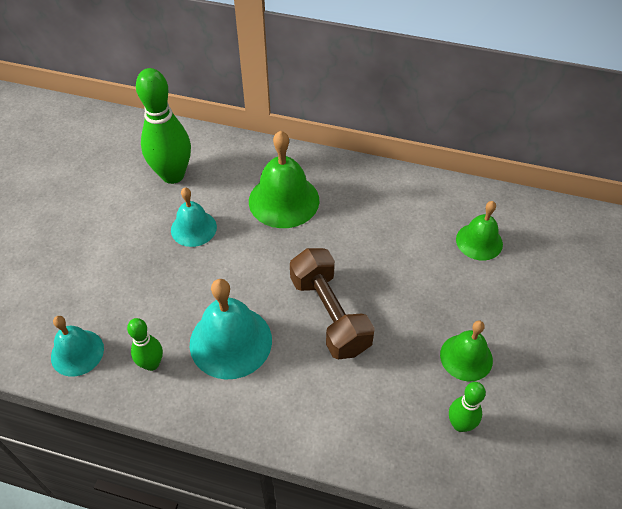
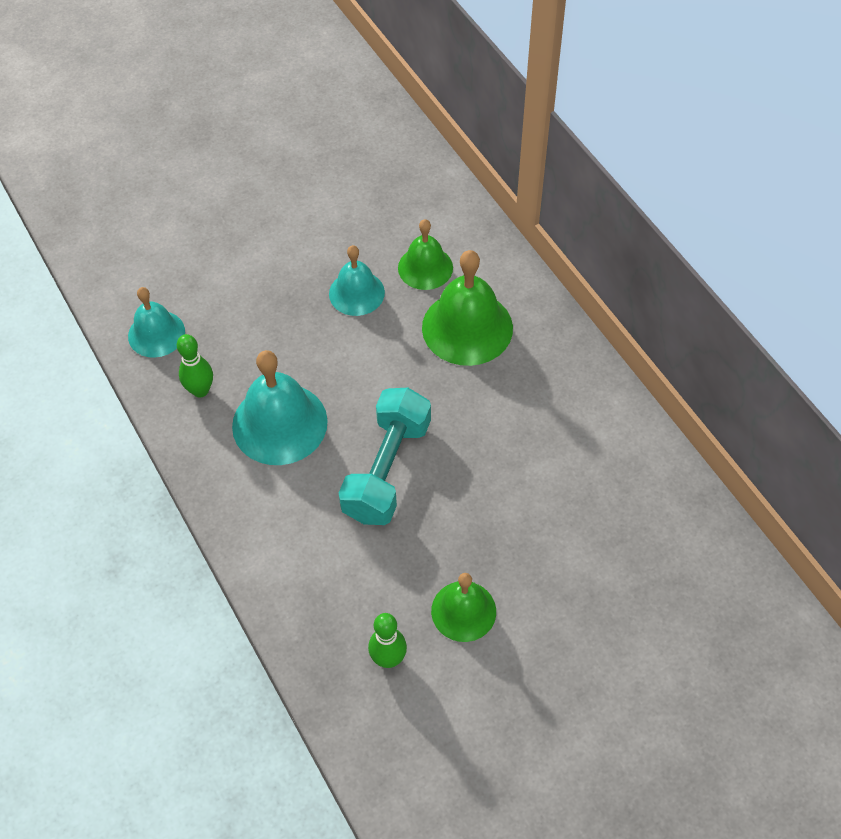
camera: 45 degrees right, 5 degrees up
green bowling pin [136,68,191,184] -> none
brown dumbbell [290,248,375,359] -> turquoise dumbbell [339,388,431,525]
green bell [456,201,503,260] -> green bell moved to [398,219,453,290]

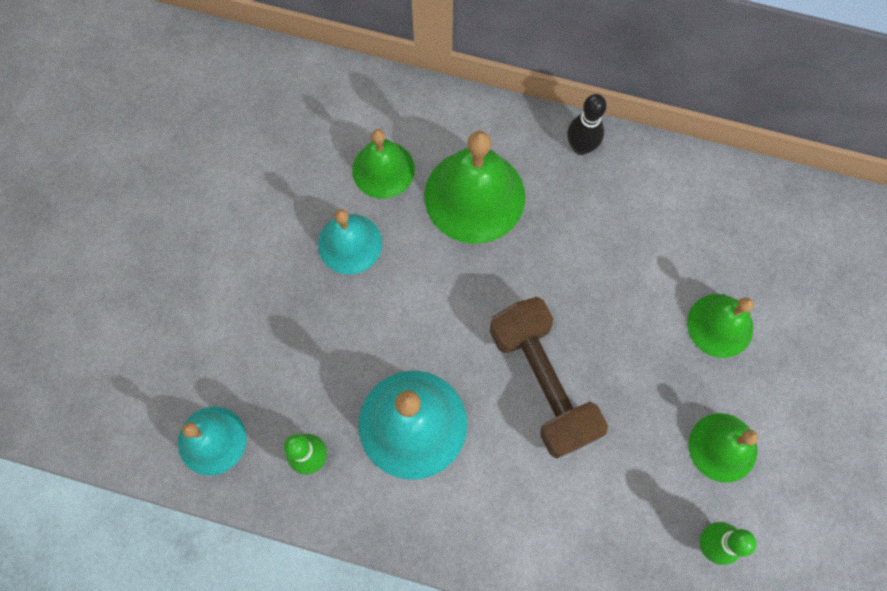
camera: 45 degrees left, 15 degrees up
turquoise dumbbell [339,388,431,525] -> brown dumbbell [490,297,608,458]
none -> black bowling pin [567,94,607,155]
none -> green bell [687,294,754,358]

